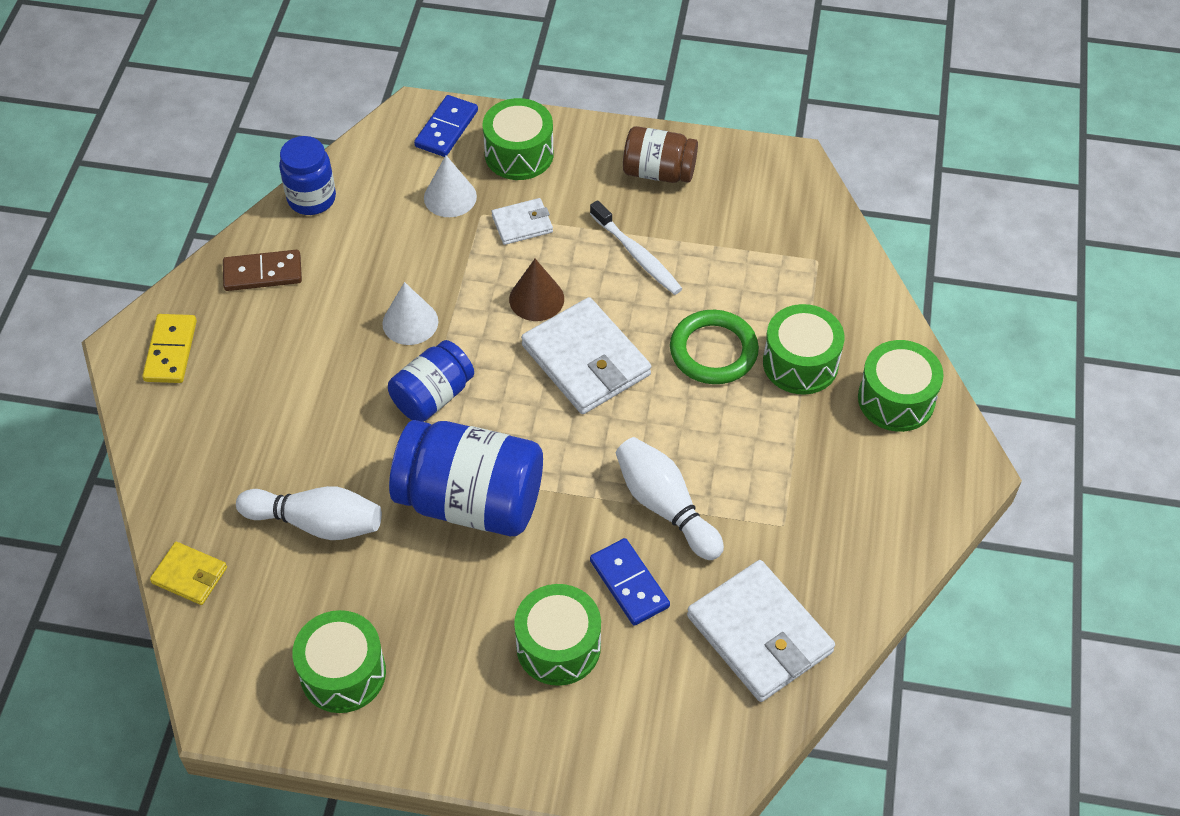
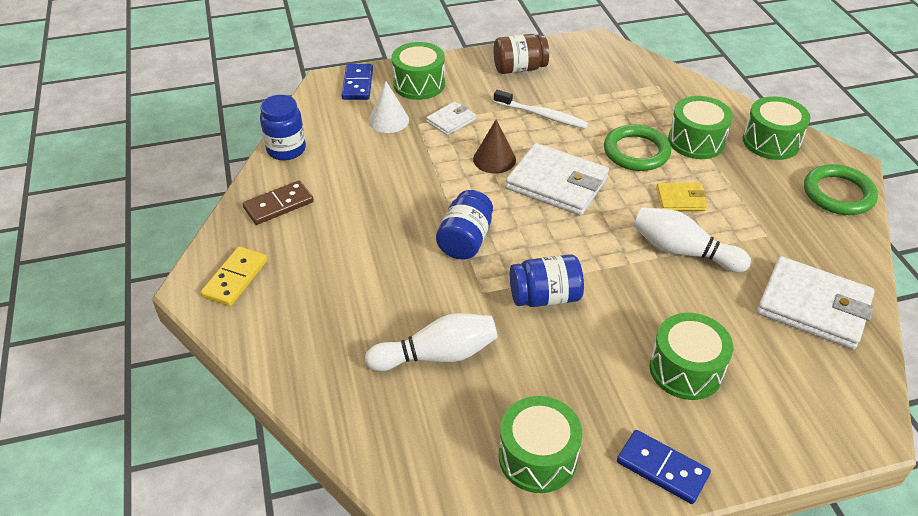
camera: 25 degrees left, 10 degrees down
yellow domino [142,314,197,383] -> yellow domino turned 45 degrees clockwise [201,247,267,306]
yellow wallet [150,542,227,605] -> yellow wallet moved to [656,183,707,211]
white cone [382,282,438,345] -> none
blue jar [389,420,543,536] -> blue jar [510,254,584,307], size x0.59
blue domino [590,538,670,626] -> blue domino moved to [617,430,711,504]
none -> green ring [804,164,878,215]

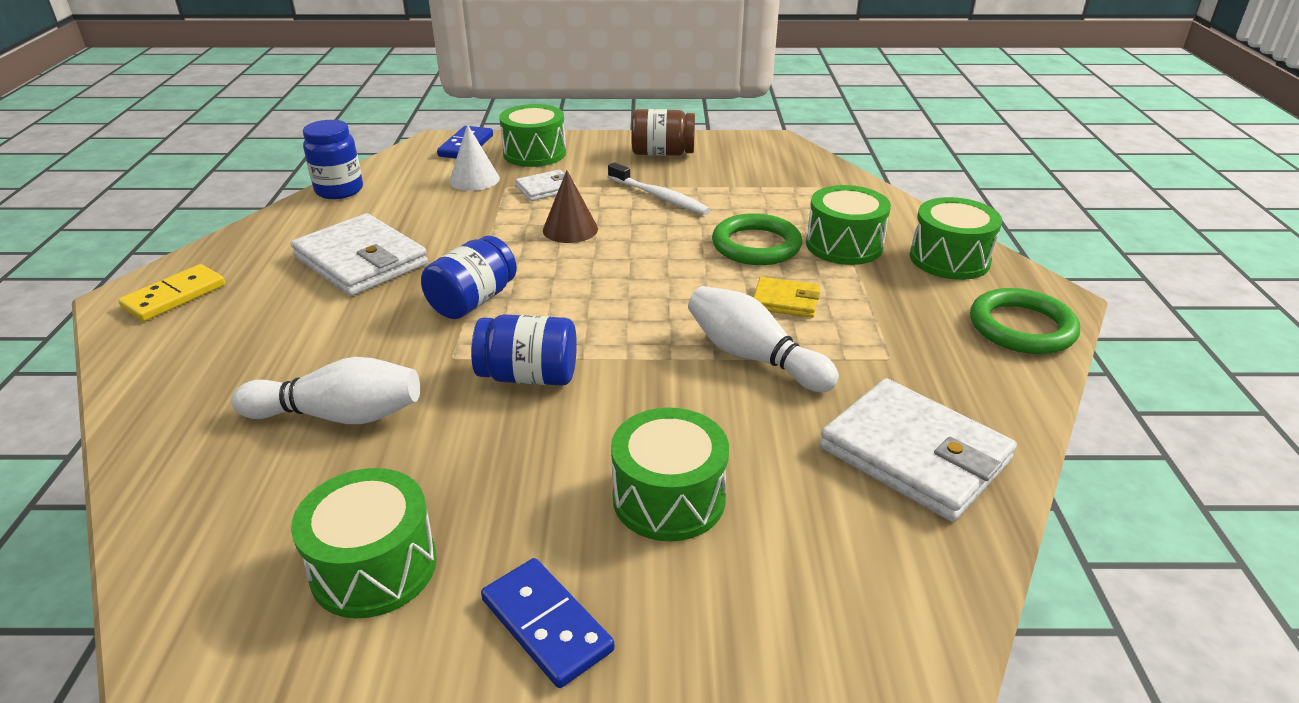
camera: 15 degrees right, 10 degrees down
brown domino [243,180,314,225] -> none
white wallet [506,143,609,216] -> white wallet moved to [291,213,428,296]

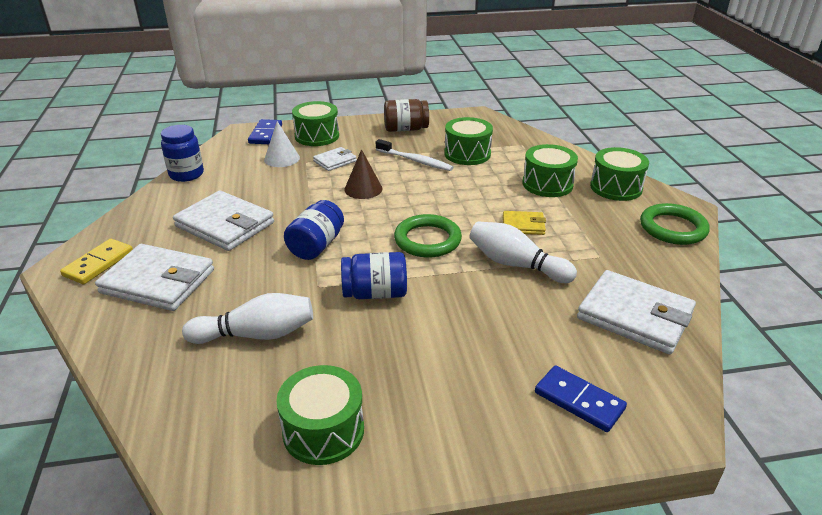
camera: 10 degrees left, 0 degrees up
blue domino [481,558,615,688] -> blue domino moved to [535,365,627,432]
green drum [611,408,729,541] -> green drum moved to [444,117,493,165]
green ring [712,213,802,265] -> green ring moved to [394,214,462,257]
none -> white wallet [95,244,214,311]

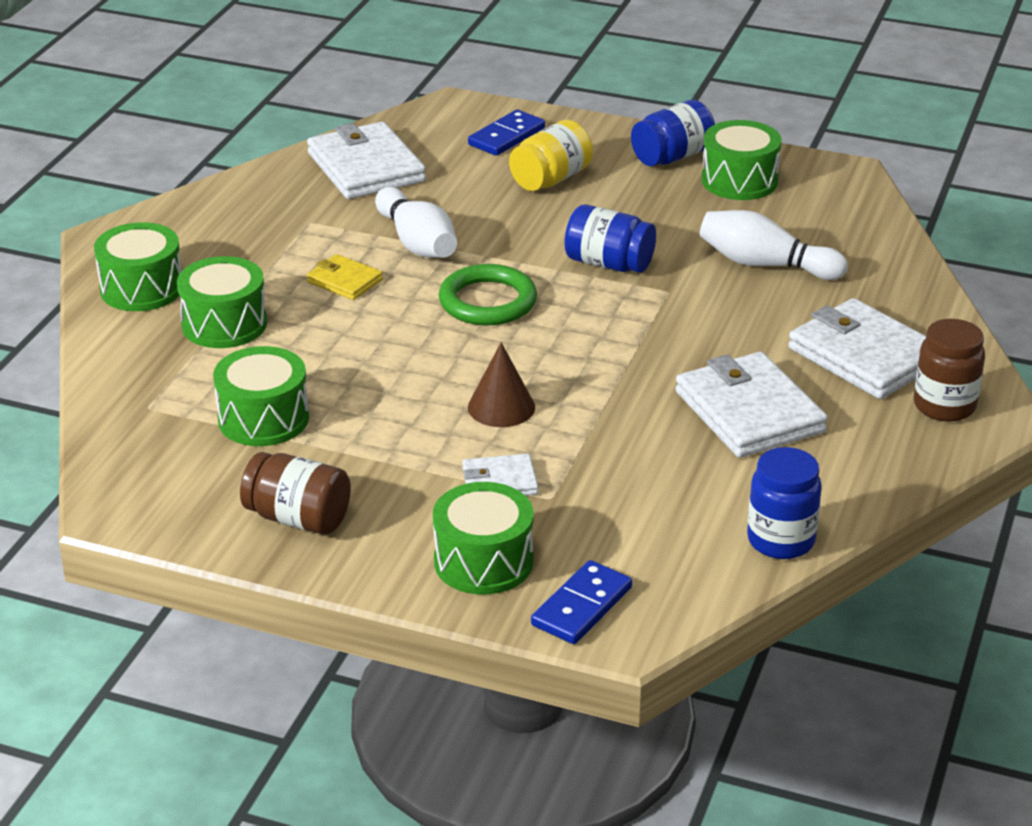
camera: 150 degrees left, 0 degrees up
yellow domino [60,239,133,284] -> brown jar [914,319,985,422]
white cone [264,121,300,167] -> none
blue jar [284,200,344,260] -> blue jar moved to [631,100,715,166]
white toothbrush [376,139,453,171] -> none
blue domino [535,365,627,432] -> blue domino turned 60 degrees clockwise [468,110,545,156]
green ring [640,203,710,245] -> none
none -> yellow jar [509,120,593,191]

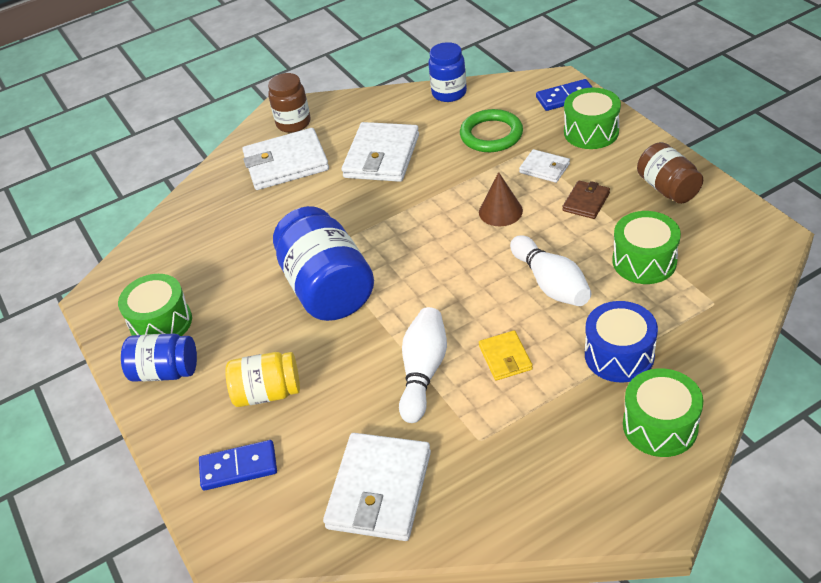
camera: 135 degrees left, 10 degrees up
green drum [177,256,267,348] -> blue drum [585,301,658,382]
green ring [439,264,537,325] -> green ring moved to [460,109,523,152]
blue jar [564,204,656,273] -> blue jar [273,206,374,321], size x1.70
white bowling pin [699,210,848,280] -> white bowling pin moved to [510,235,591,306]
white wallet [788,298,926,399] -> white wallet turned 75 degrees clockwise [242,128,329,190]
none -> brown wallet [562,180,610,219]

